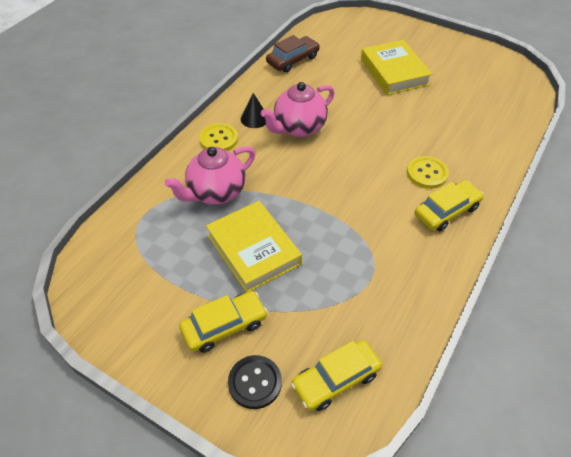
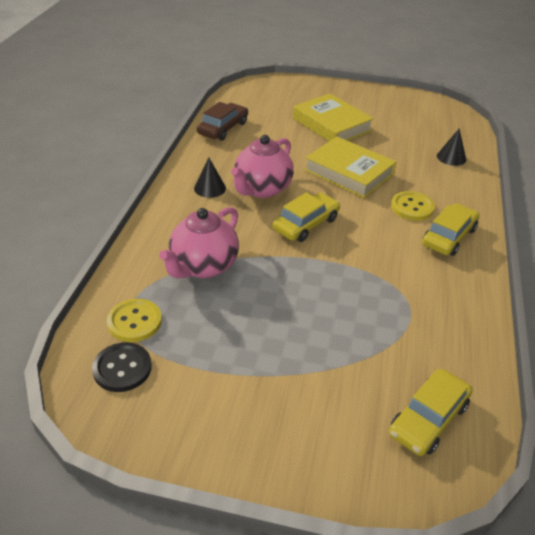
camera: 20 degrees left, 10 degrees down
yellow car [179,291,268,353] -> yellow car moved to [273,192,340,242]
yellow button [199,123,238,151] -> yellow button moved to [107,299,162,342]
yellow book [206,201,302,293] -> yellow book moved to [305,137,396,198]
black button [228,355,282,409] -> black button moved to [92,342,152,392]
none -> black cone [437,128,466,166]

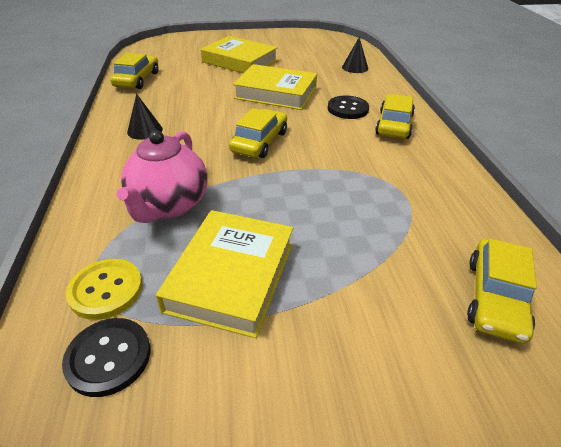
camera: 20 degrees left, 0 degrees up
brown car [197,102,248,140] -> yellow car [110,53,159,89]
pink teapot [231,135,294,198] -> none
yellow button [391,191,435,221] -> black button [328,96,369,119]
none -> yellow book [156,210,293,338]

